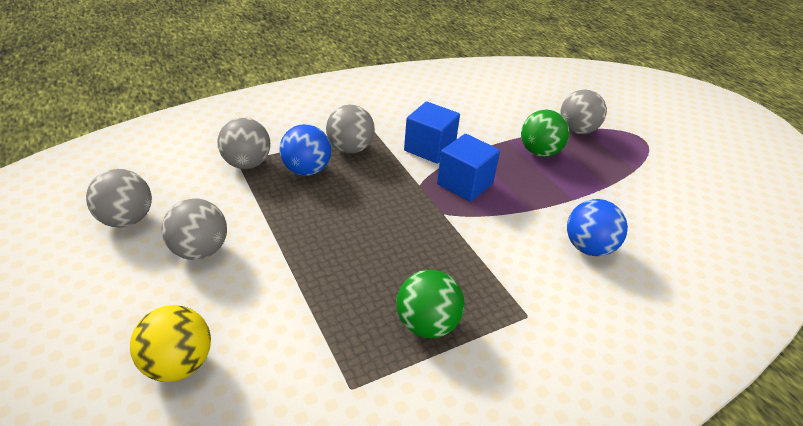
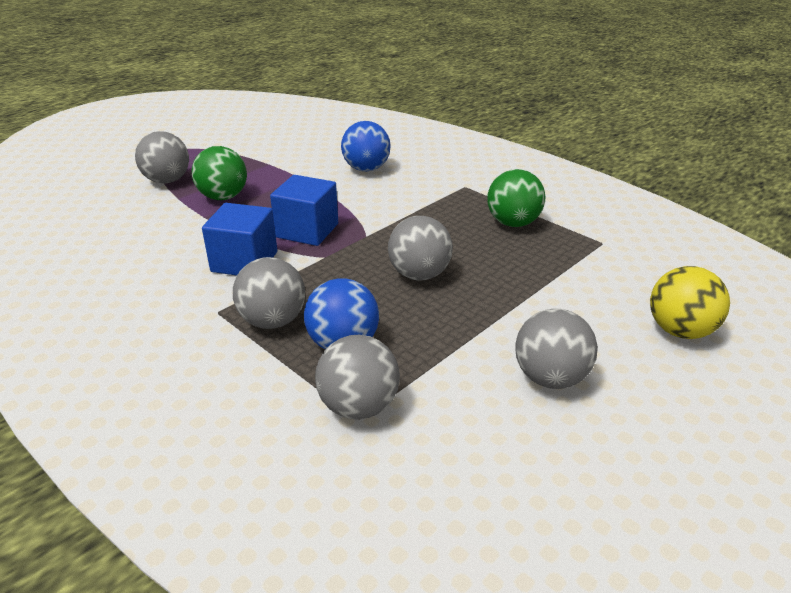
camera: 105 degrees left, 5 degrees down
grey ball [86,169,152,228] -> grey ball moved to [388,216,453,280]

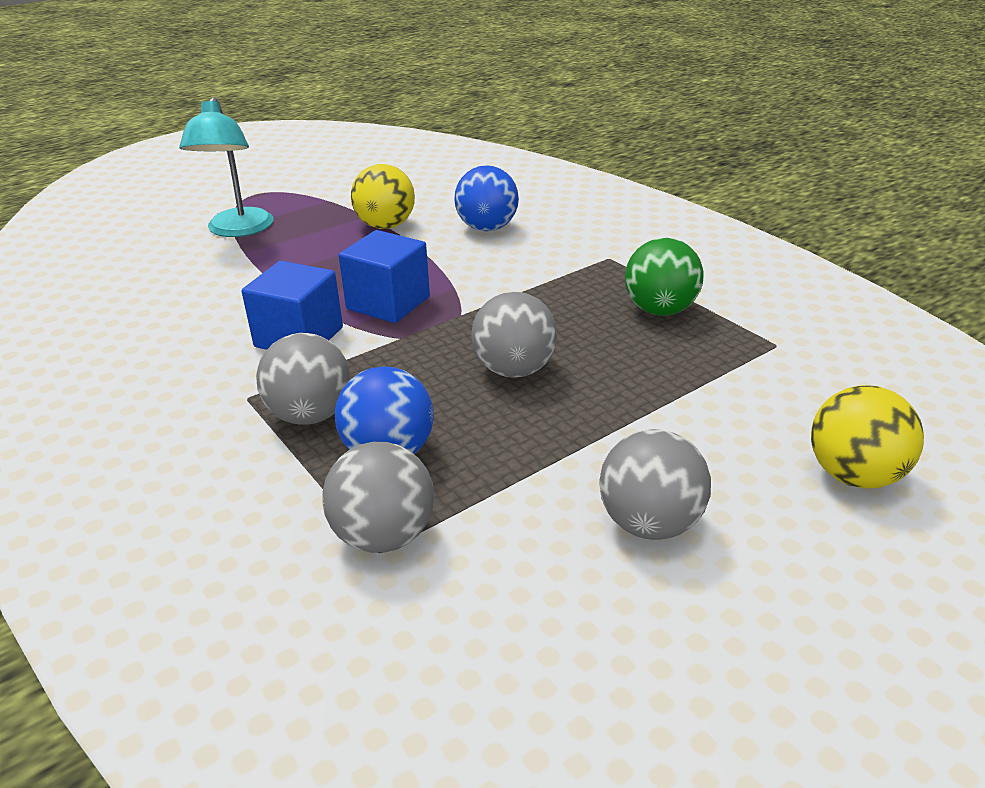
camera: 10 degrees right, 0 degrees up
grey ball [135,131,189,183] -> turquoise lamp [179,97,274,237]
green ball [192,146,247,200] -> none
none -> yellow ball [351,164,415,229]

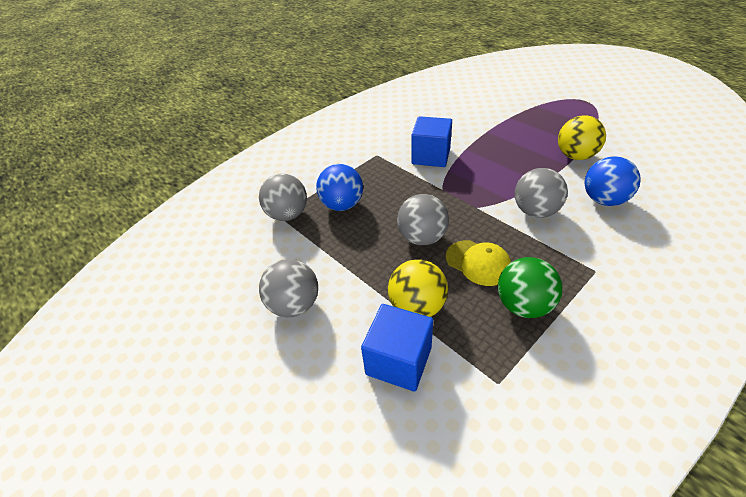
camera: 85 degrees right, 10 degrees up
turquoise lamp [179,97,274,237] -> none
grey ball [256,333,350,425] -> grey ball moved to [515,168,568,218]
blue cube [339,230,430,323] -> blue cube moved to [361,304,433,392]
yellow ball [811,385,924,489] -> yellow ball moved to [388,259,448,317]
none -> yellow cap [446,240,511,286]

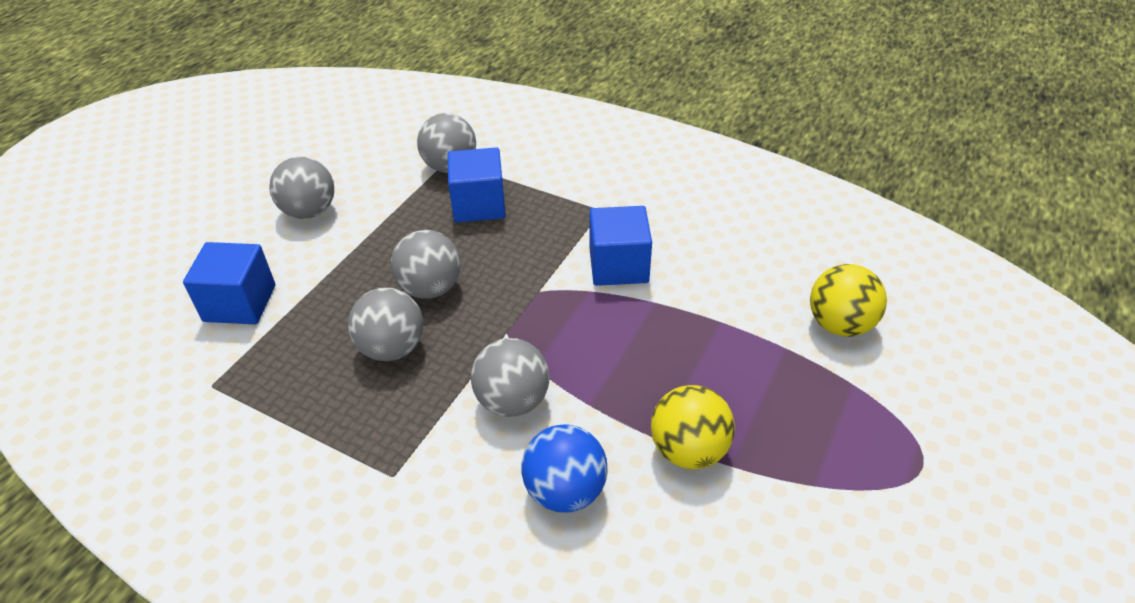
camera: 70 degrees right, 0 degrees up
blue ball [316,164,363,211] -> blue cube [448,147,506,222]
yellow ball [388,259,448,317] -> yellow ball moved to [810,264,887,337]
yellow cap [446,240,511,286] -> grey ball [348,287,423,361]
green ball [498,257,562,318] -> none

